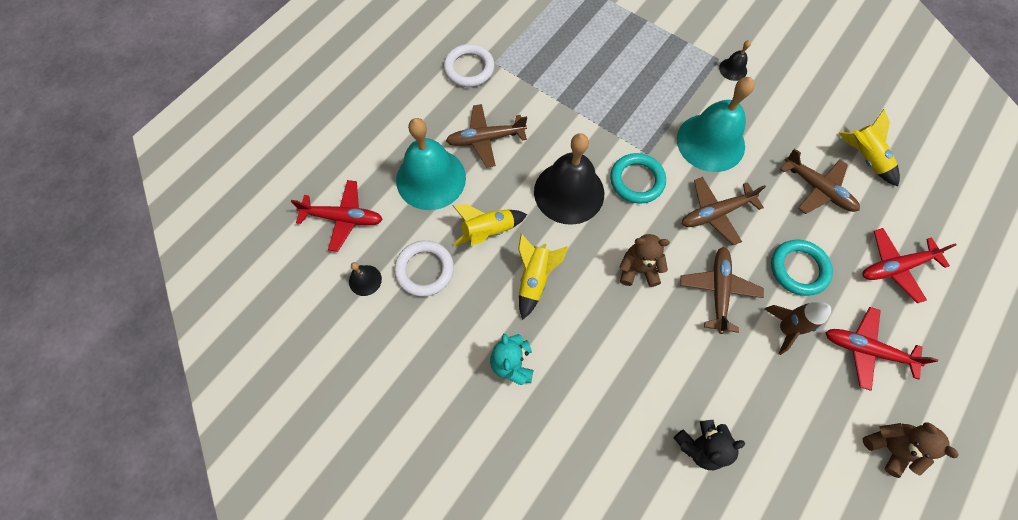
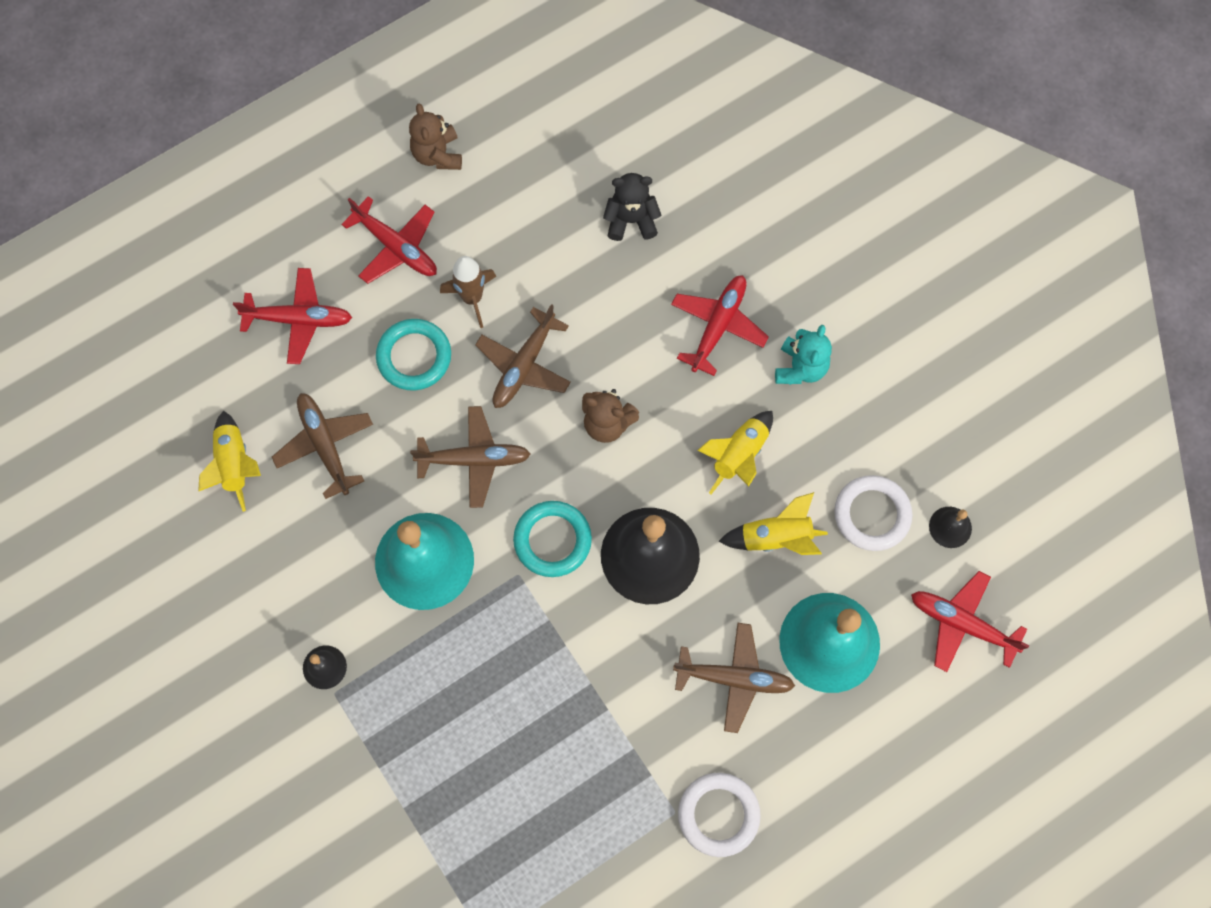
camera: 160 degrees left, 5 degrees up
none -> red plane [671,275,769,376]

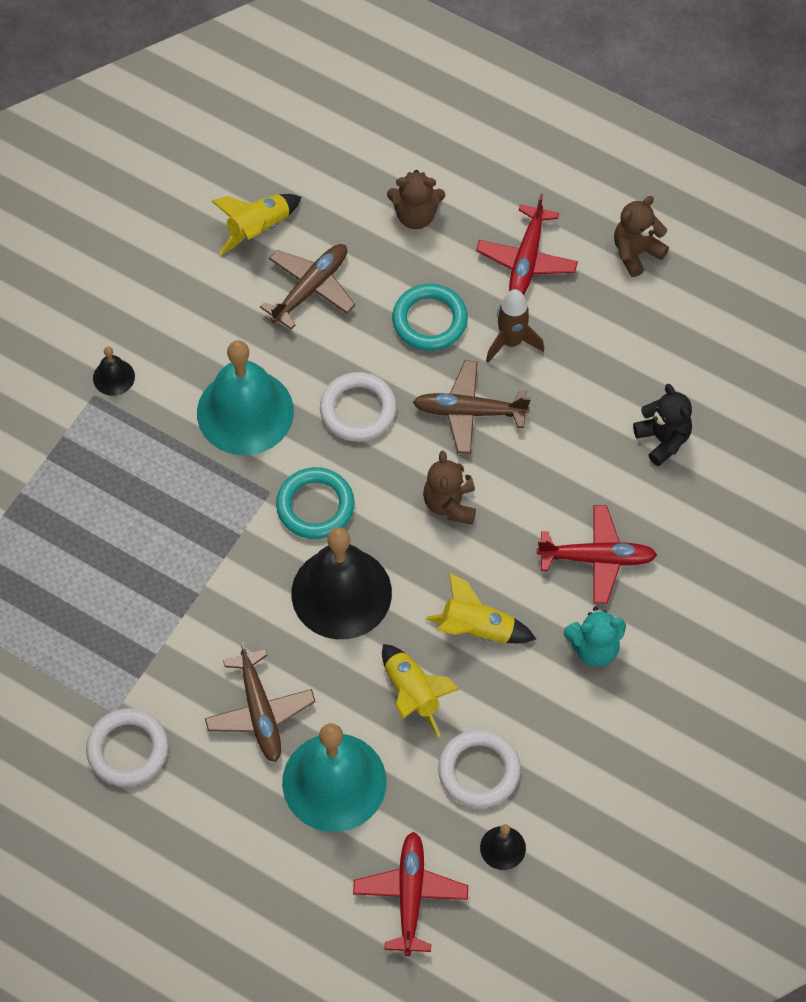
camera: 65 degrees right, 10 degrees down
red plane [233,268,352,364] -> brown teddy bear [387,170,445,229]
brown plane [410,406,530,508] -> white ring [320,372,397,442]

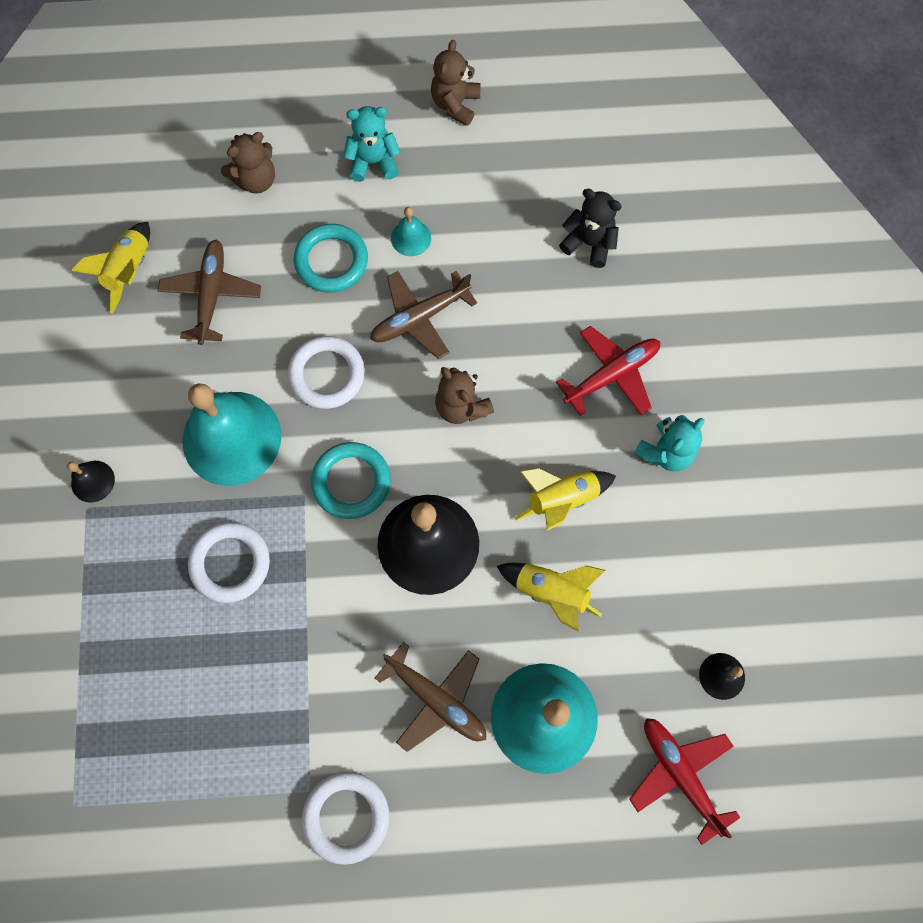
camera: 35 degrees left, 10 degrees up
white ring [438,729,521,808] -> white ring moved to [188,522,270,603]
red plane [476,193,578,295] -> turquoise teddy bear [343,106,401,182]
brown rocket [486,289,544,363] -> turquoise bell [391,207,431,256]

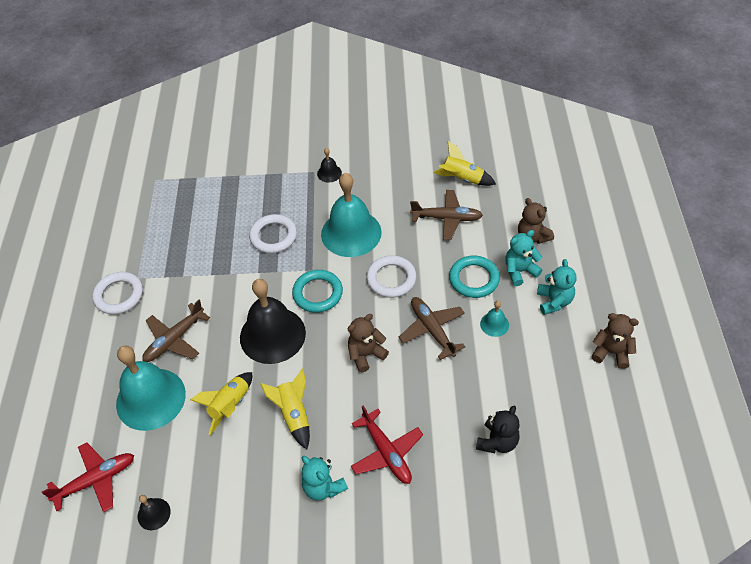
camera: 95 degrees right, 20 degrees down
none -> turquoise teddy bear [505,230,543,286]

